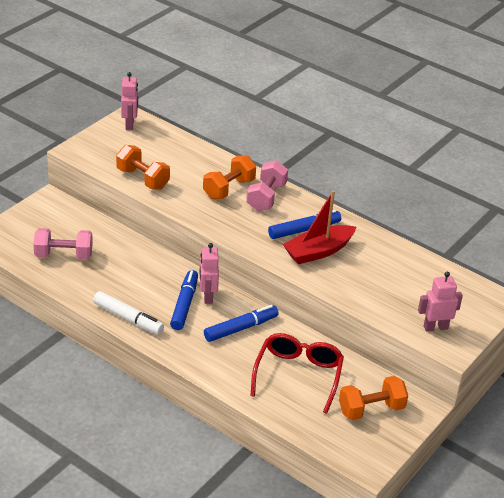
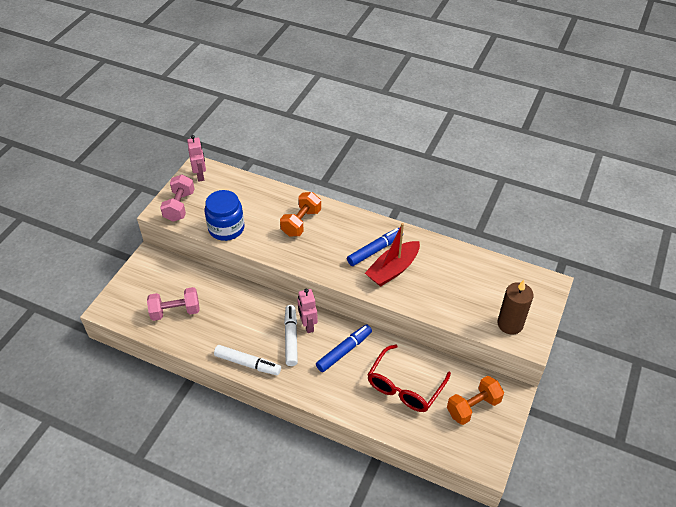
camera: 10 degrees left, 10 degrees up
orange dumbbell [116,145,170,190] -> blue jar [204,190,245,241]
blue marker [170,270,198,330] -> white marker [284,305,298,366]
pink dumbbell [246,160,288,211] -> pink dumbbell moved to [160,174,194,222]
red glasses [250,333,344,414] -> red glasses turned 150 degrees counterclockwise [367,344,451,412]
pink robot [418,272,463,332] -> brown candle [497,280,534,335]

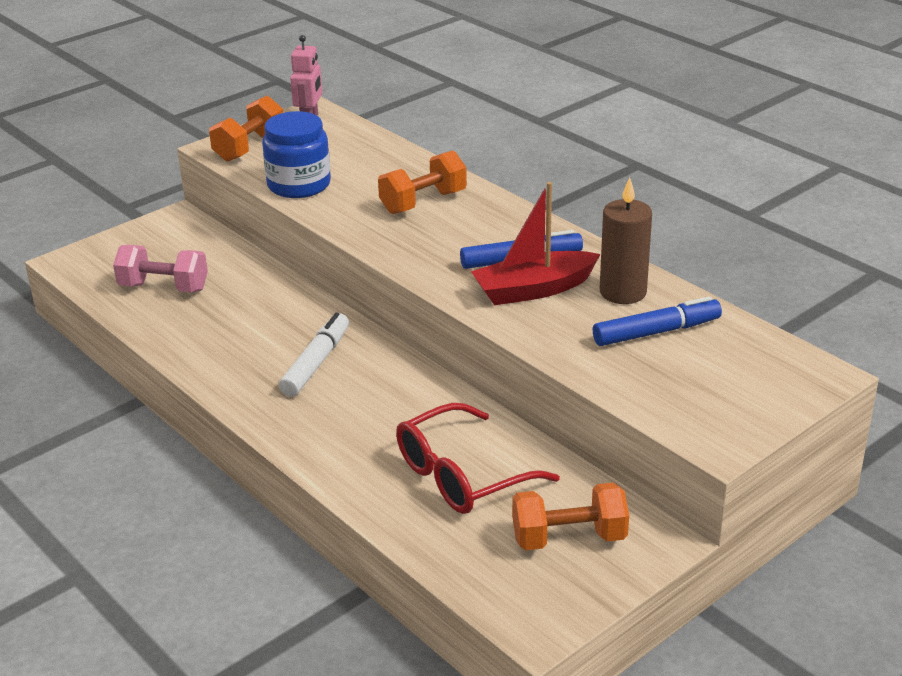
camera: 25 degrees right, 15 degrees down
pink dumbbell [160,174,194,222] -> orange dumbbell [209,96,283,162]
white marker [214,345,281,375] -> none
pink robot [297,289,318,333] -> none
blue marker [316,324,372,372] -> blue marker moved to [593,296,722,346]
brown candle [497,280,534,335] -> brown candle moved to [600,177,652,304]

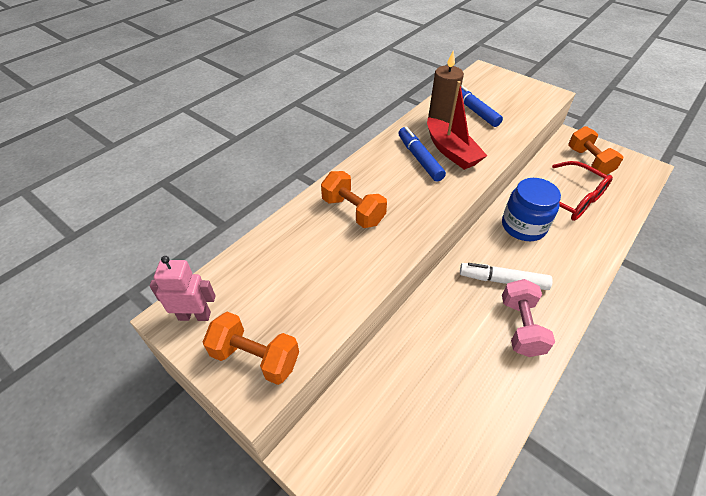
camera: 100 degrees left, 15 degrees up
pink dumbbell [113,245,208,292] -> pink dumbbell moved to [502,279,555,357]
blue jar [262,111,331,198] -> blue jar moved to [502,178,561,241]

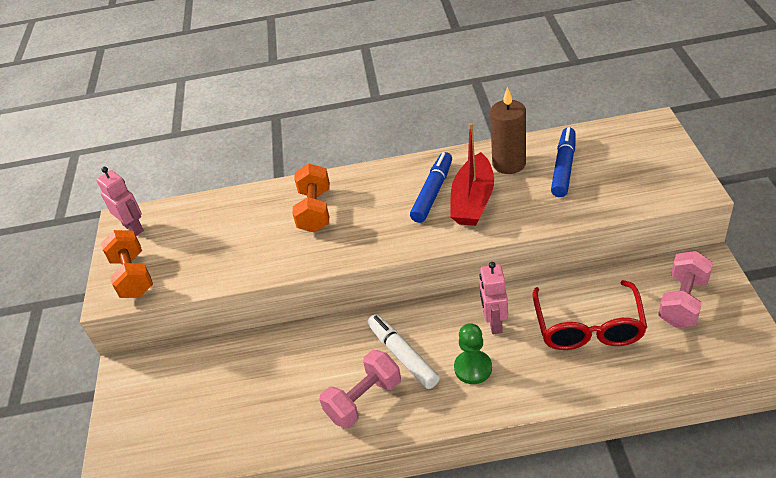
camera: 50 degrees right, 5 degrees down
blue jar [502,178,561,241] -> pink robot [479,262,508,334]
orange dumbbell [568,126,623,175] -> pink dumbbell [658,251,713,328]
none -> green pawn [454,323,492,384]

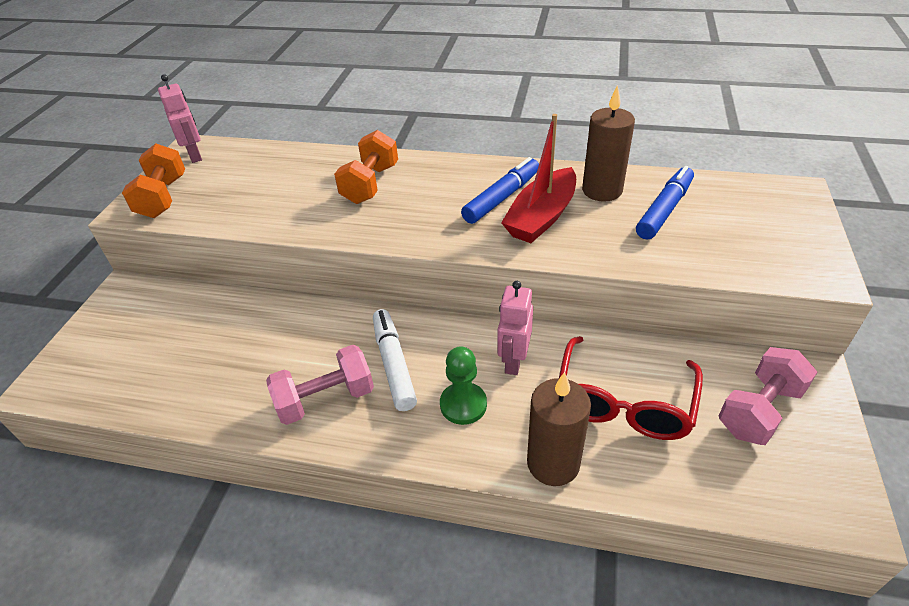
camera: 15 degrees right, 0 degrees up
none -> brown candle [527,372,591,486]

